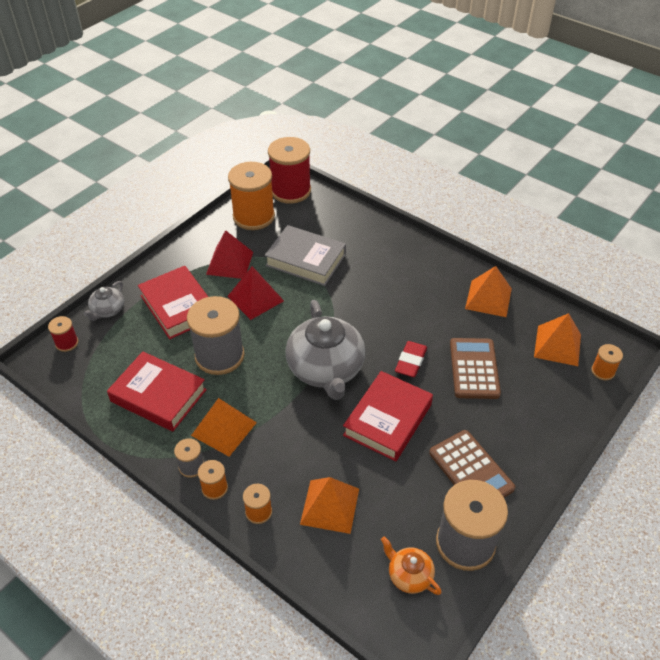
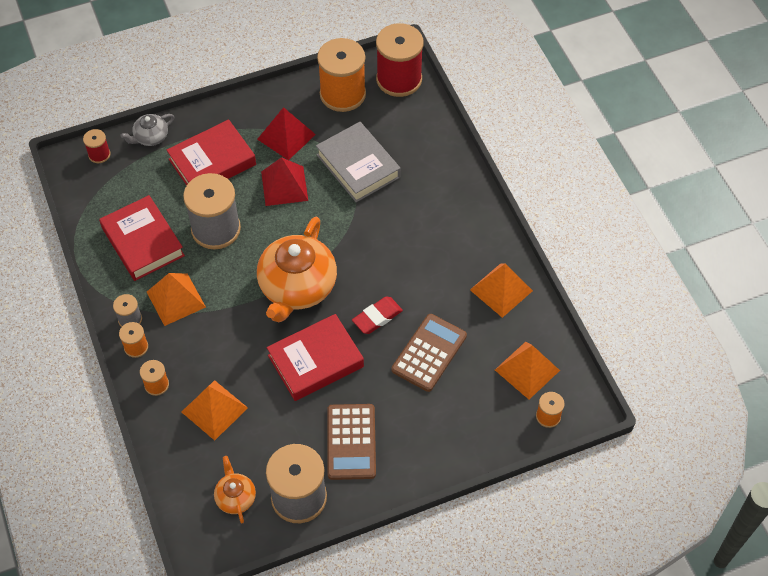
camera: 30 degrees right, 10 degrees up
red book [138,266,208,339] -> red book turned 60 degrees clockwise [166,119,256,185]
grey teapot [285,300,365,400] -> orange teapot [257,217,337,322]

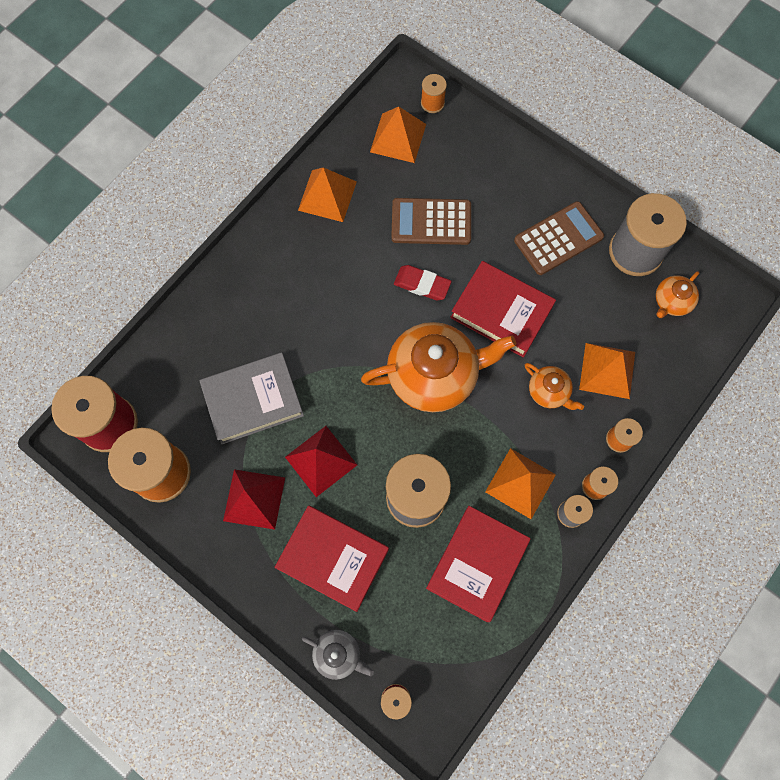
camera: 120 degrees left, 15 degrees up
grey book [316,122,401,202] -> grey book turned 45 degrees clockwise [199,352,304,444]
none -> orange teapot [525,363,584,410]

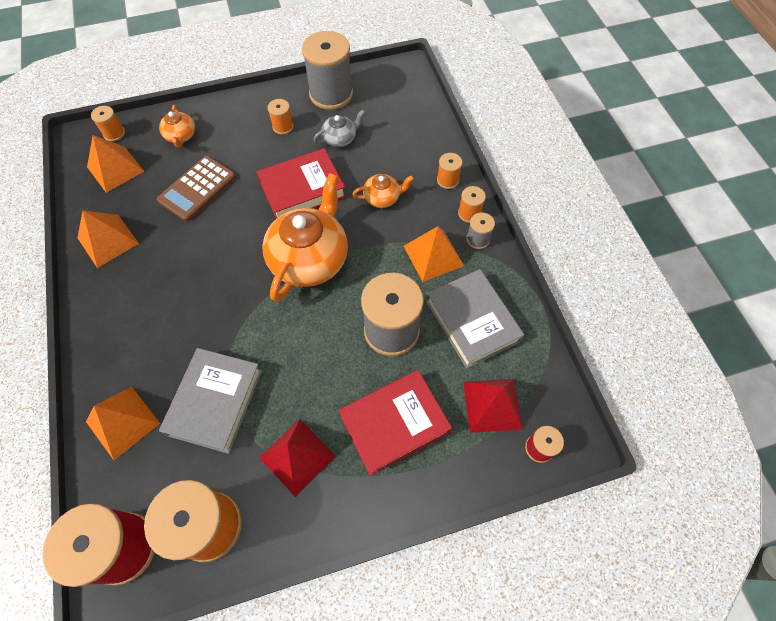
camera: 55 degrees left, 10 degrees down
red pyramid [285,426,357,497] -> red pyramid moved to [463,379,523,433]
grey teapot [302,630,374,680] -> grey teapot moved to [314,109,365,147]
red eraser [394,265,451,300] -> none
red book [426,506,530,622] -> grey book [426,269,524,369]
brown calculator [514,201,604,275] -> orange spool [267,99,294,135]
orange pyramid [579,343,635,399] -> orange pyramid moved to [86,387,160,460]
orange teapot [656,271,699,318] -> orange teapot moved to [159,105,195,147]

